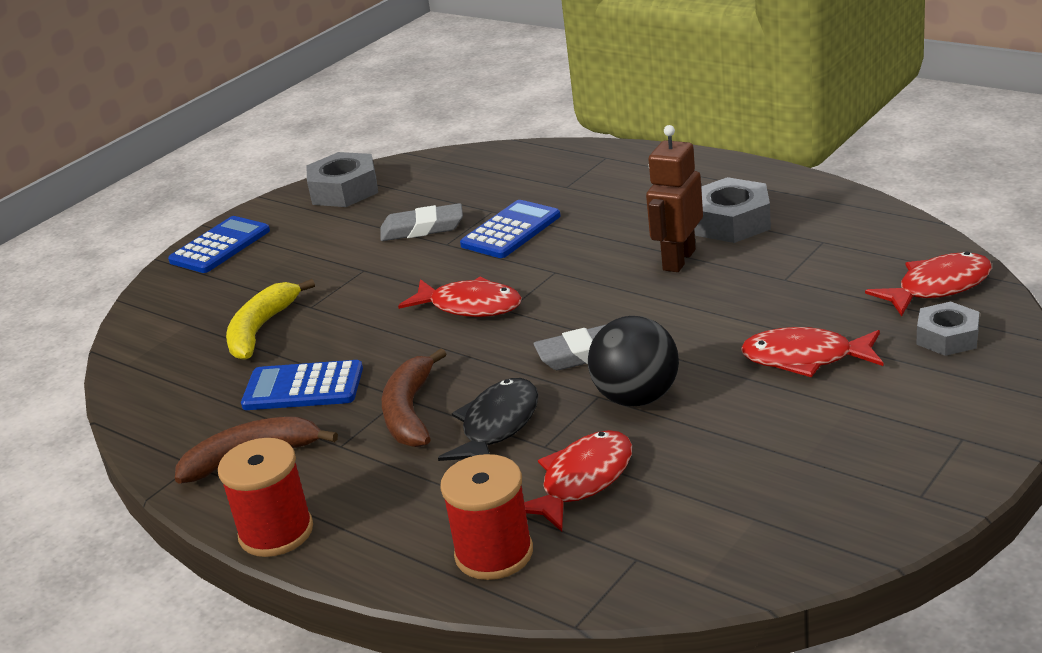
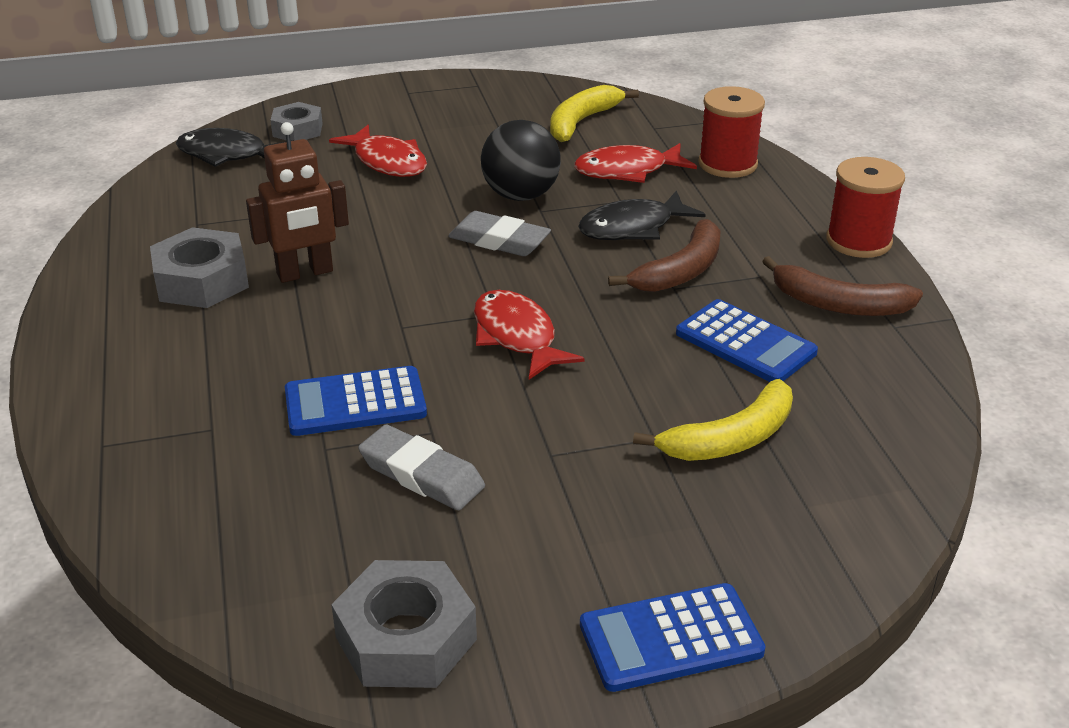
camera: 145 degrees left, 5 degrees up
red fish [865,251,992,316] -> black fish [176,128,294,167]
none -> yellow banana [550,85,639,142]

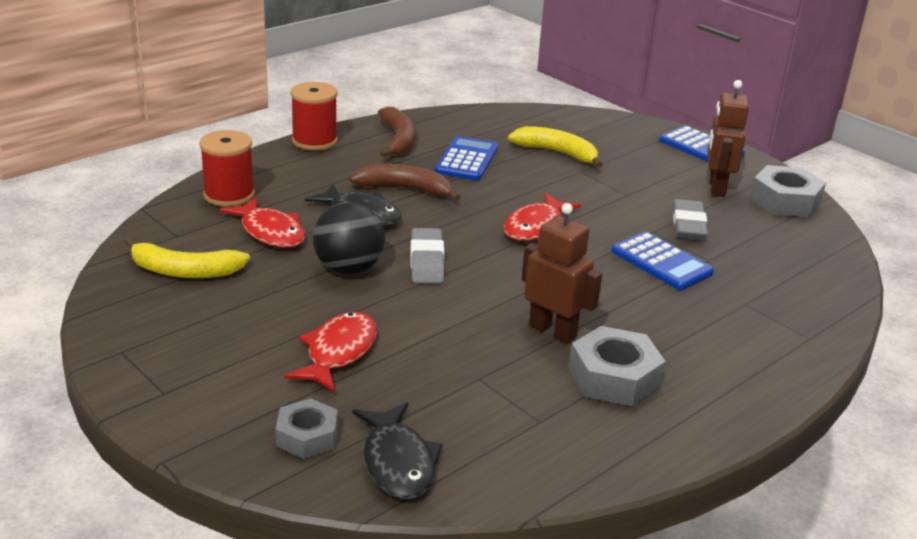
camera: 120 degrees left, 5 degrees down
none -> brown robot [707,80,749,197]

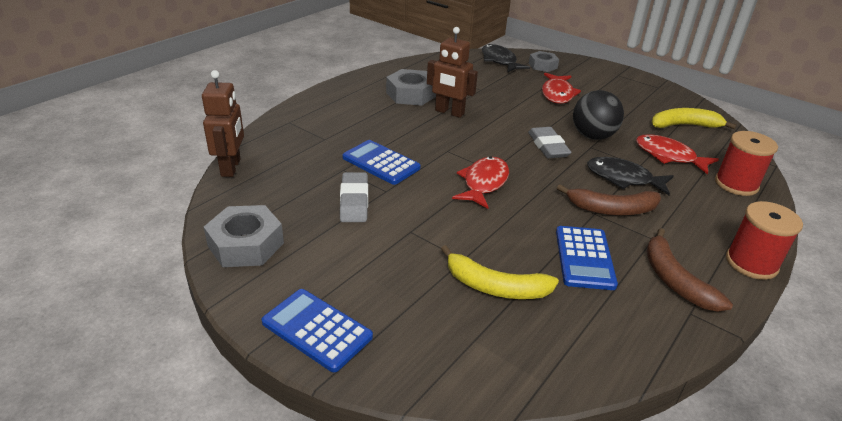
camera: 170 degrees right, 5 degrees up
brown robot [707,80,749,197] -> brown robot moved to [202,70,244,177]

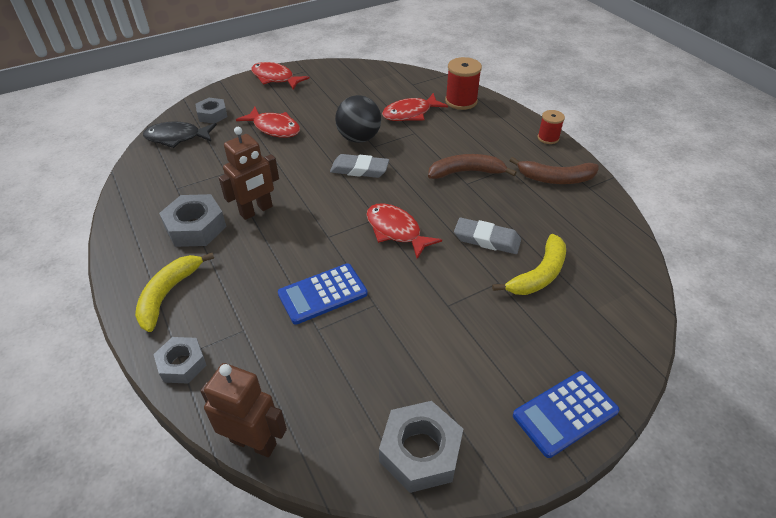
camera: 65 degrees left, 10 degrees up
grey eraser [340,172,368,222] -> grey eraser moved to [454,218,521,254]
blue calculator [556,226,618,290] -> none
brown banana [557,184,661,215] -> brown banana turned 120 degrees counterclockwise [428,154,517,179]
black fish [587,157,674,195] -> none
yellow banana [651,108,737,129] -> yellow banana moved to [135,253,214,332]
red spool [726,201,803,280] -> red spool [538,110,565,144], size x0.61
none -> grey nut [153,337,207,384]
none -> red fish [251,62,310,90]

